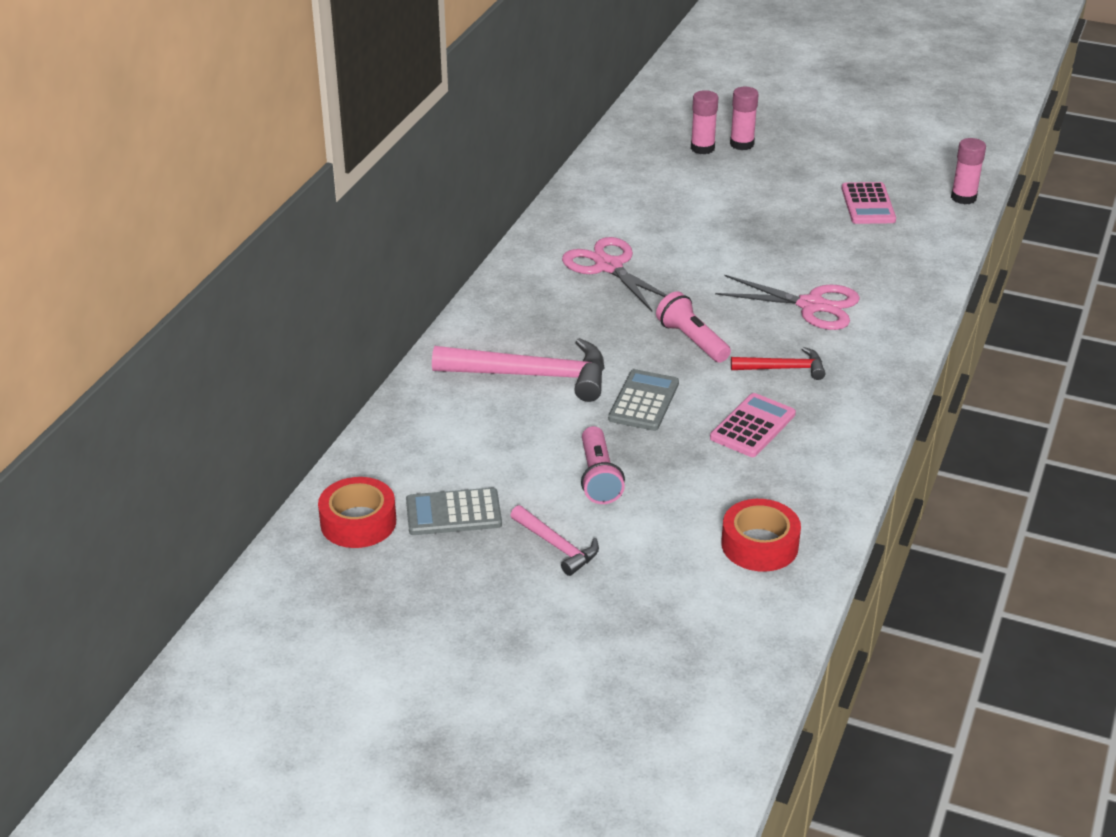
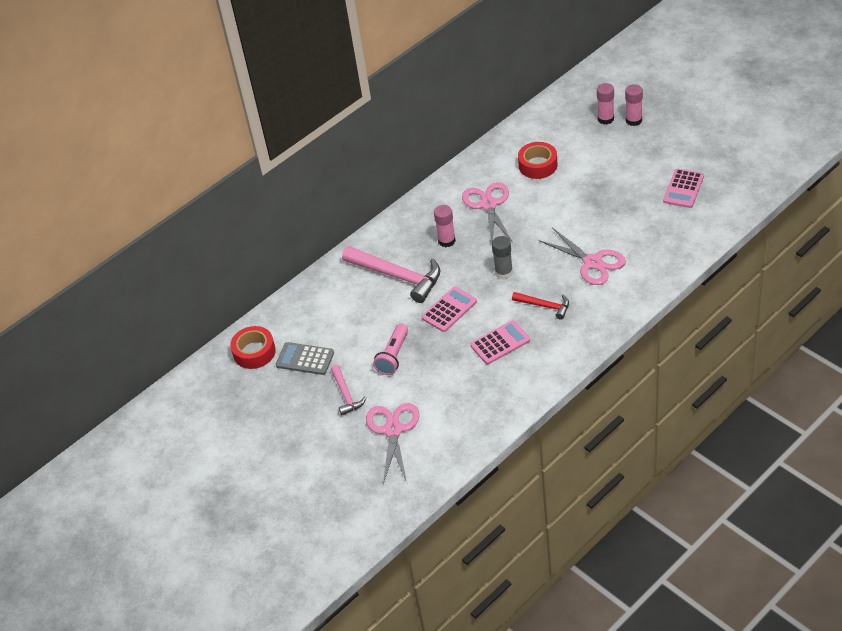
camera: 30 degrees right, 10 degrees up
grey calculator [608,369,679,431] -> pink calculator [422,287,477,332]
pink flashlight [656,292,731,363] -> grey glue stick [492,236,513,279]
red tape [721,499,801,572] -> red tape moved to [518,142,557,179]
pink glue stick [951,138,986,204] -> pink glue stick moved to [434,205,456,247]
none -> pink scissors [366,403,419,484]

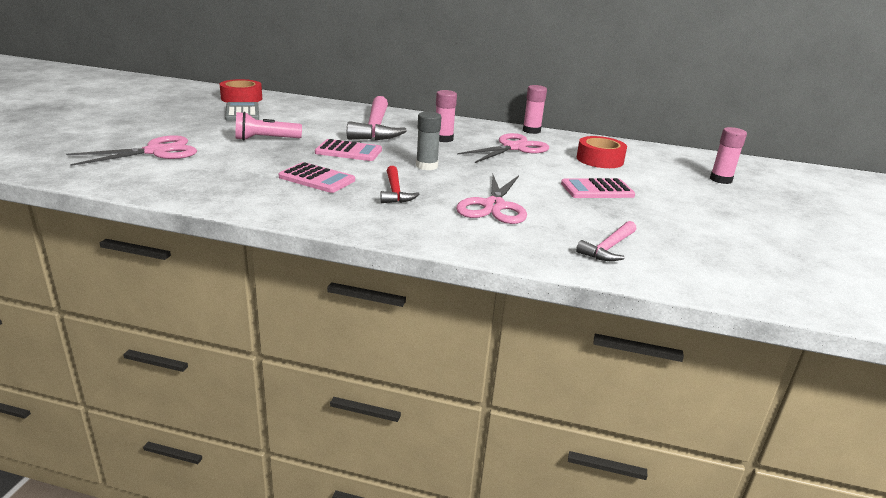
camera: 50 degrees right, 20 degrees down
pink hammer [331,365,367,415] -> pink hammer moved to [576,221,636,261]
pink glue stick [625,84,643,126] -> pink glue stick moved to [523,85,547,134]
pink calculator [663,168,704,208] -> pink calculator moved to [561,178,635,198]

